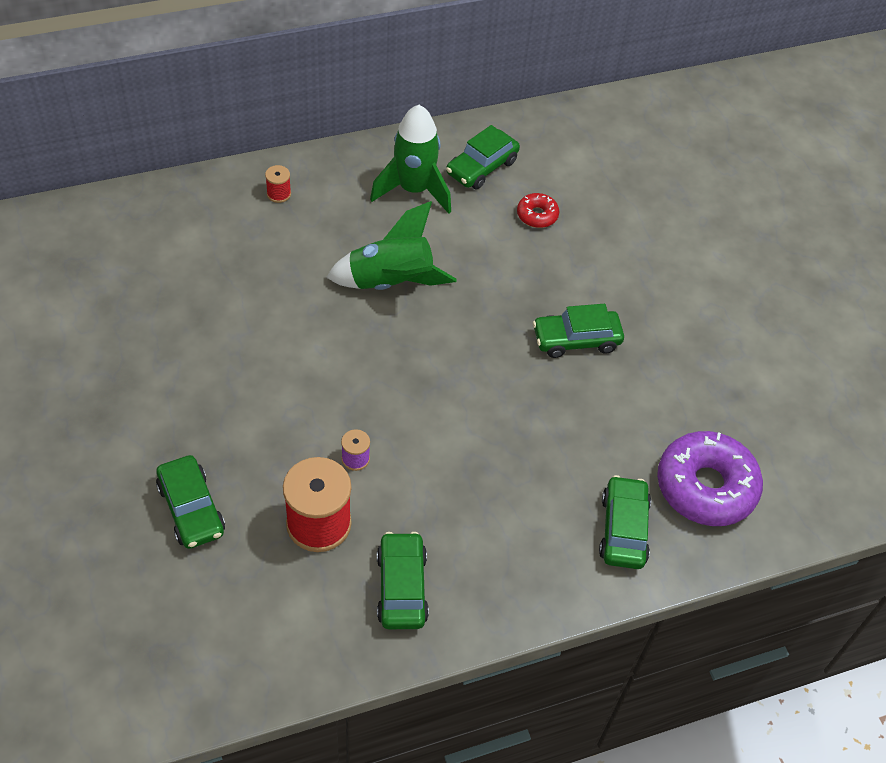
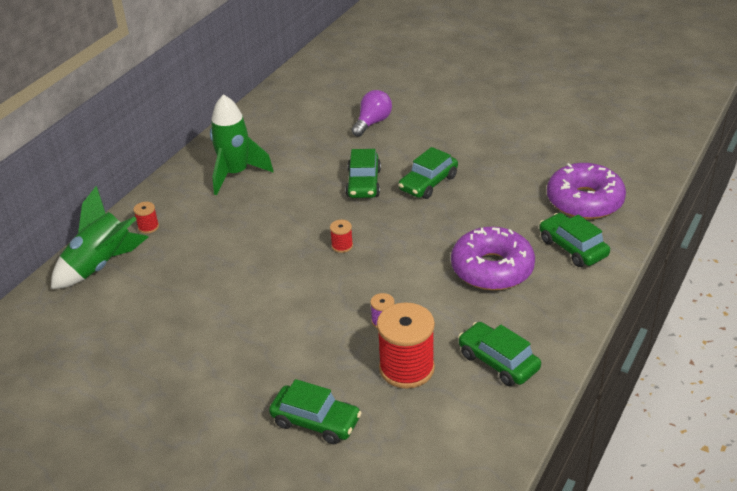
camera: 35 degrees left, 15 degrees down
green rocket [326,201,456,290] -> green rocket moved to [51,186,148,289]
green car [446,125,520,189] -> green car moved to [345,149,381,198]
red donut [517,193,559,228] -> none
none -> red spool [330,220,353,253]
none -> purple light bulb [351,90,392,137]
none -> purple donut [451,227,535,290]

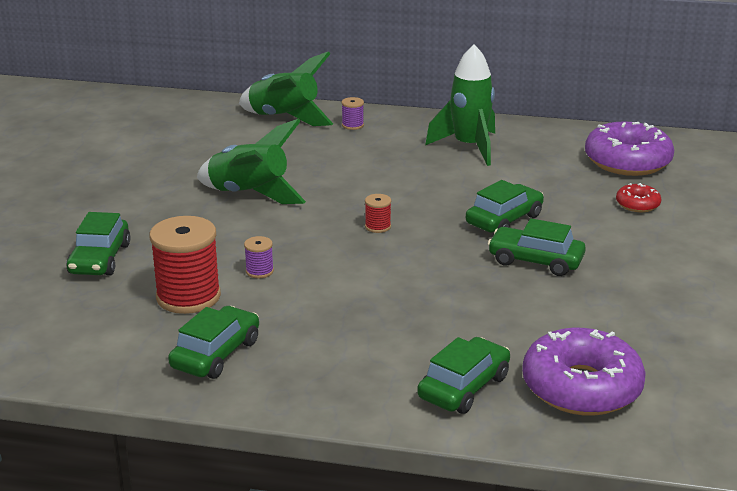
camera: 70 degrees right, 10 degrees down
red spool [133,202,159,234] -> purple spool [342,97,364,130]
green car [345,149,381,198] -> green car turned 150 degrees clockwise [466,180,544,233]
purple light bulb [351,90,392,137] -> red donut [616,183,661,212]
purple donut [451,227,535,290] -> purple donut moved to [585,121,674,176]
none -> green rocket [197,119,306,204]

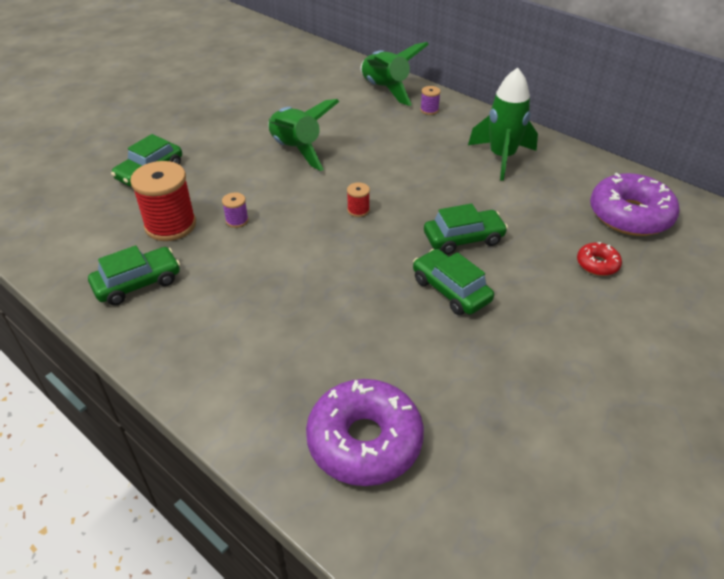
camera: 30 degrees right, 15 degrees up
green car [417,337,510,414] -> none

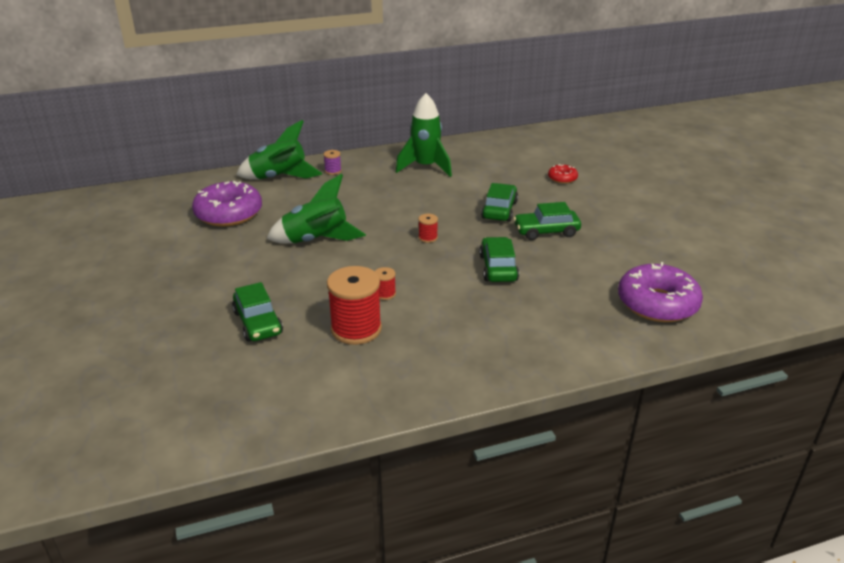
camera: 60 degrees left, 10 degrees down
green car [88,245,180,306] -> green car moved to [479,237,519,282]
purple spool [222,192,249,228] -> red spool [375,267,396,300]
purple donut [590,173,680,236] -> purple donut moved to [192,181,262,227]

